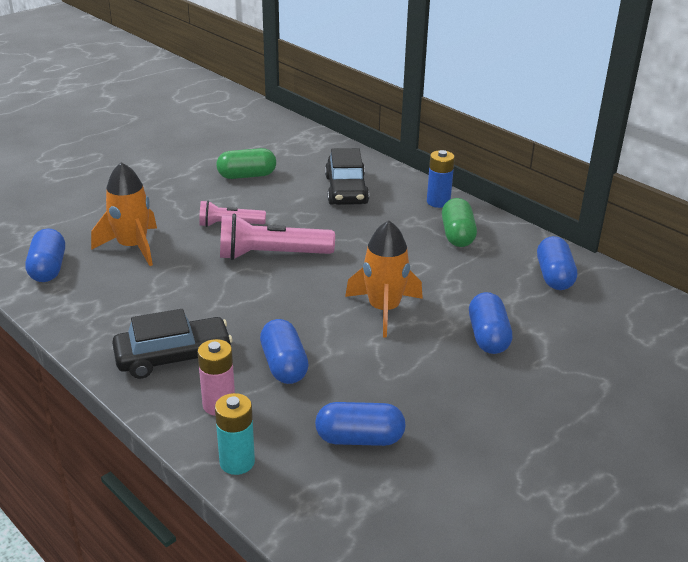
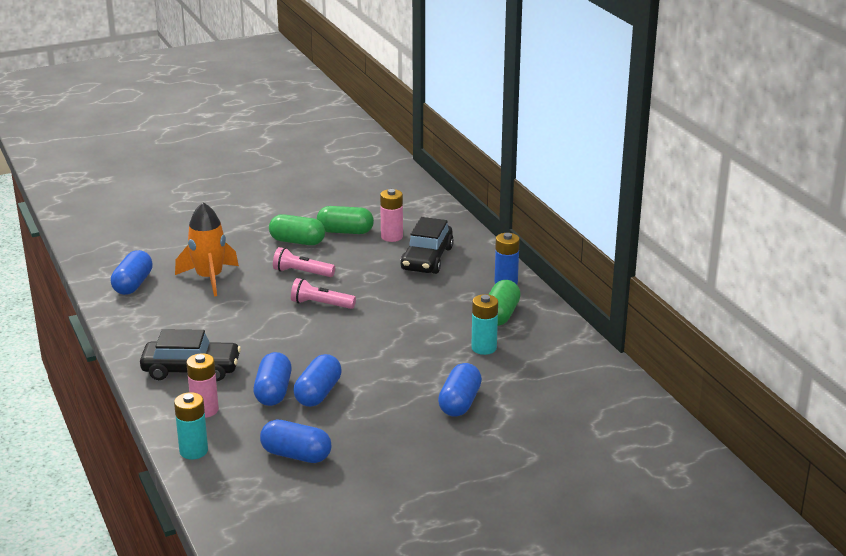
camera: 20 degrees right, 5 degrees down
pink flashlight [220,214,335,260] -> pink flashlight [291,278,356,309], size x0.61
orange rocket [345,220,423,337] -> none
blue capsule [537,236,577,290] -> blue capsule moved to [294,354,342,407]
none -> green capsule [269,214,325,245]
none -> pink battery [380,189,403,242]
none -> turquoise battery [471,294,498,355]

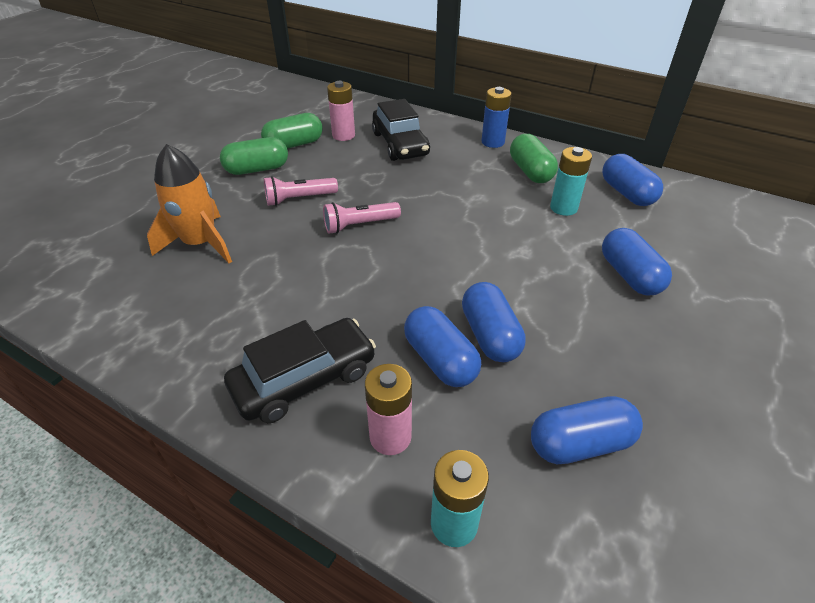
camera: 35 degrees left, 15 degrees up
blue capsule [111,250,153,295] -> blue capsule moved to [602,154,663,206]

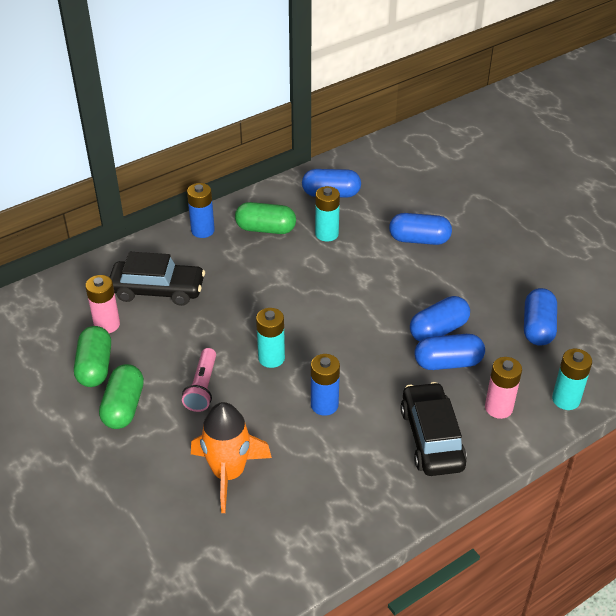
camera: 65 degrees left, 0 degrees up
pink flashlight [323,202,401,234] -> turquoise battery [256,308,285,368]
blue capsule [462,282,526,362] -> blue capsule turned 45 degrees counterclockwise [410,296,470,342]
none -> blue battery [311,354,340,416]

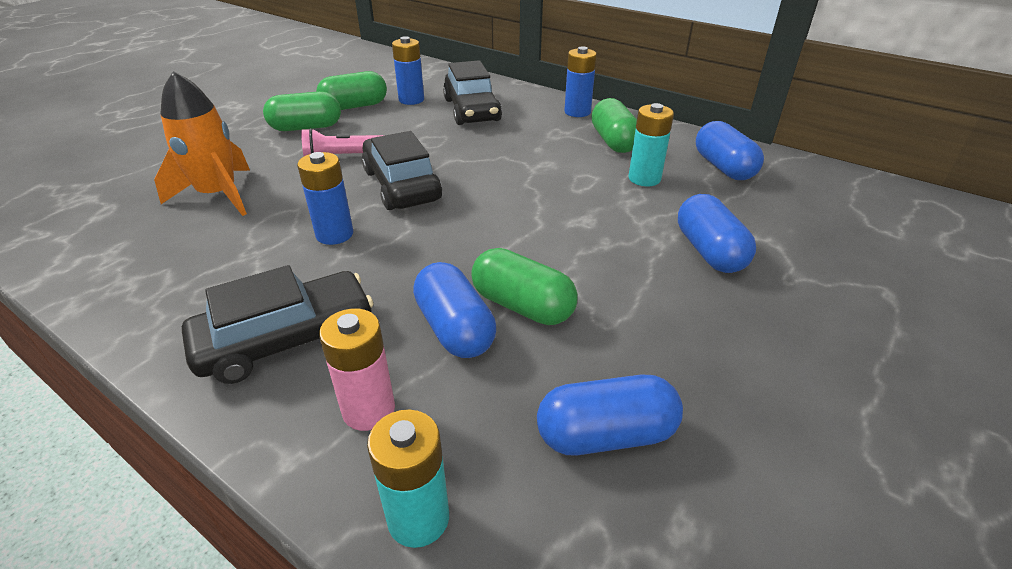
camera: 70 degrees right, 5 degrees down
pink battery [85,275,120,333] -> blue battery [392,36,424,105]
turquoise battery [256,308,285,368] -> black car [362,131,442,210]
blue capsule [410,296,470,342] -> green capsule [471,248,578,325]

